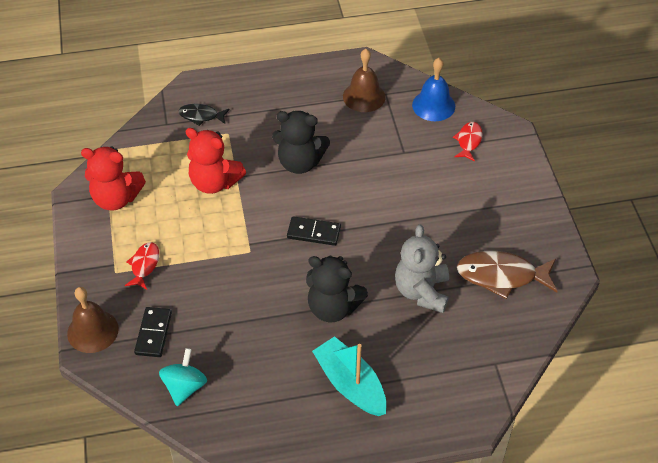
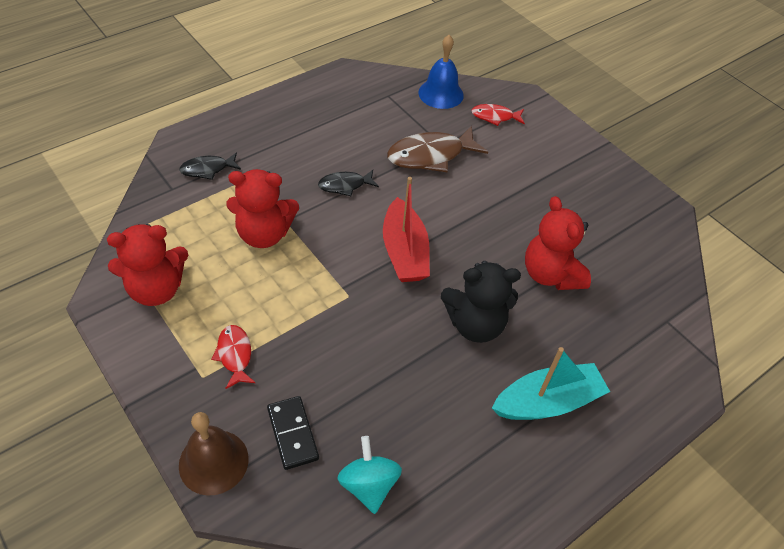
camera: 30 degrees left, 0 degrees up
black teddy bear [272,111,330,174] -> black fish [318,170,379,196]
black domino [287,216,341,246] -> red boat [383,177,430,282]
turquoise boat [312,336,387,416] -> turquoise boat turned 135 degrees clockwise [492,347,610,420]
brown bell [343,49,386,112] -> none
grey teddy bear [395,224,449,313] -> red teddy bear [525,196,591,290]
red fish [453,122,483,161] -> red fish turned 75 degrees counterclockwise [471,104,525,126]
brown fish [457,251,557,299] -> brown fish moved to [387,126,488,172]

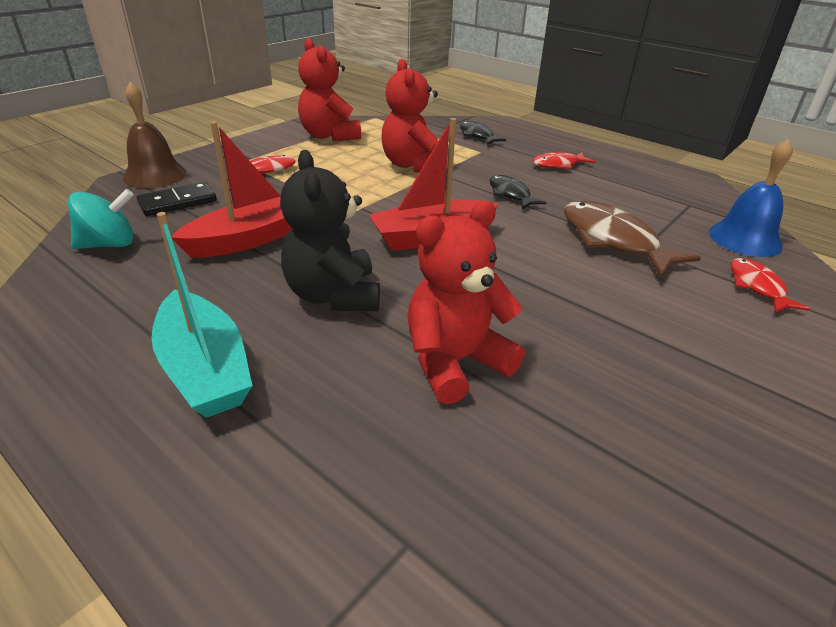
camera: 80 degrees right, 15 degrees down
none -> red boat [172,121,292,258]
none -> red fish [532,152,595,169]

